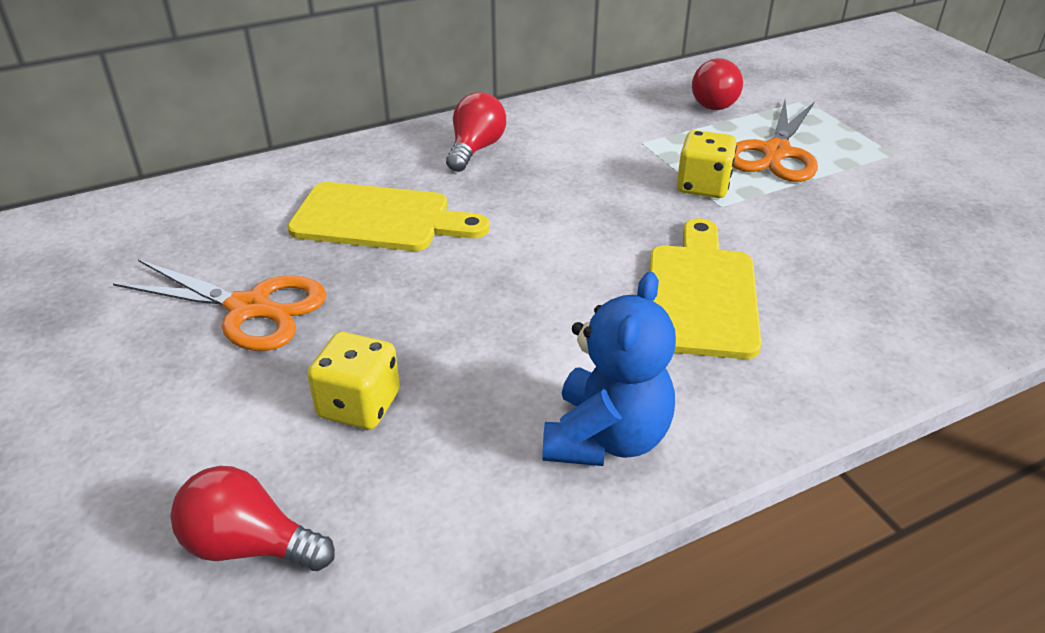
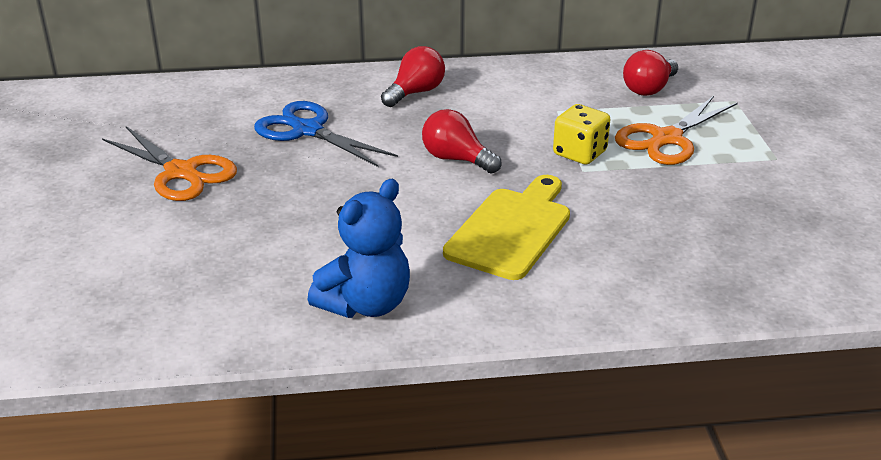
camera: 20 degrees right, 5 degrees down
red light bulb [171,466,335,571] -> red light bulb moved to [422,109,502,174]
yellow cutting board [287,182,490,251] -> blue scissors [254,101,398,167]
yellow dice [307,332,400,430] -> none

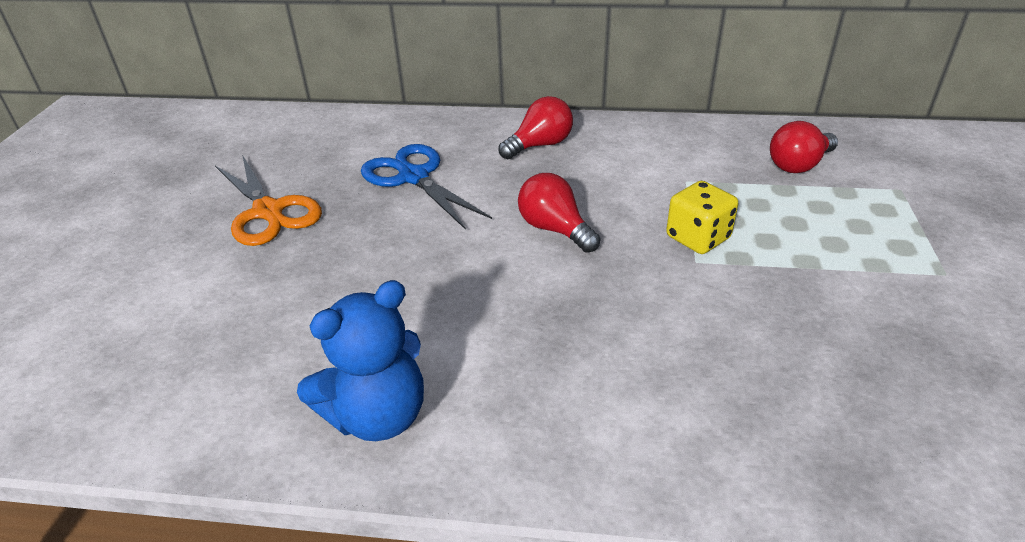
camera: 15 degrees right, 5 degrees up
yellow cutting board [443,175,570,280] -> none
orange scissors [615,96,738,165] -> none

